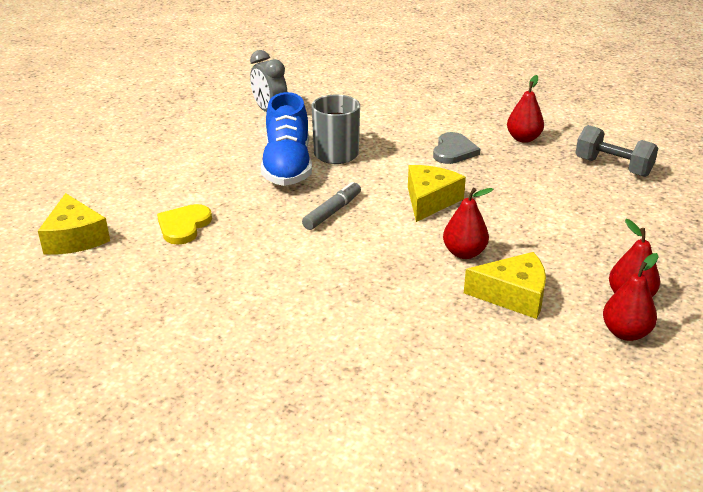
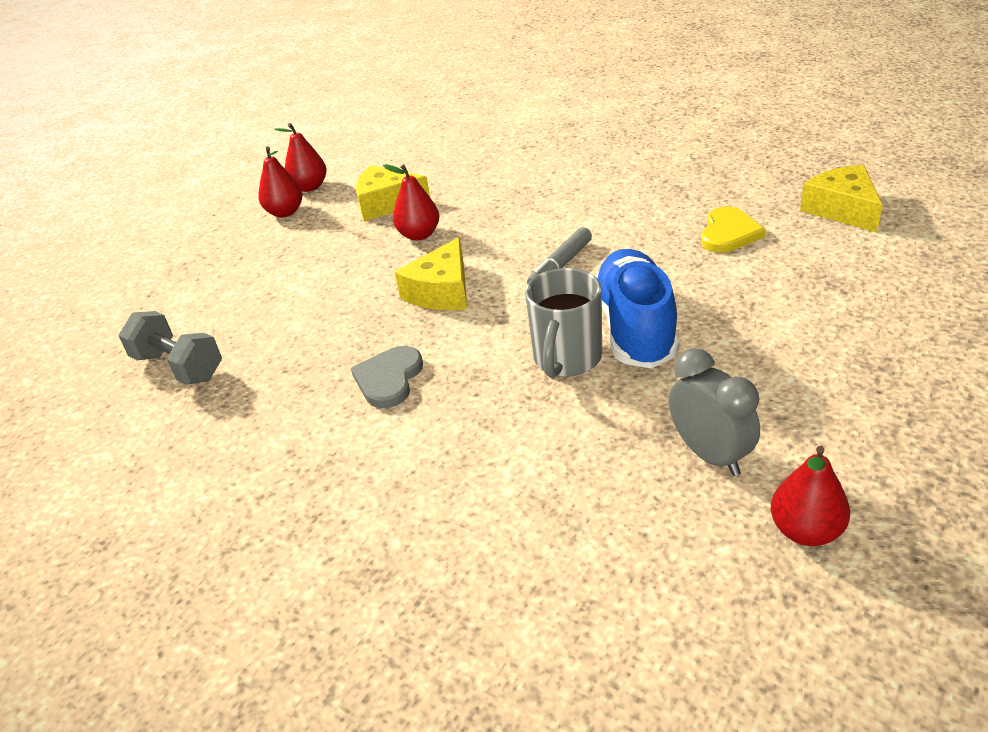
camera: 175 degrees left, 5 degrees up
red pear [507,75,544,143] -> red pear moved to [771,446,850,546]

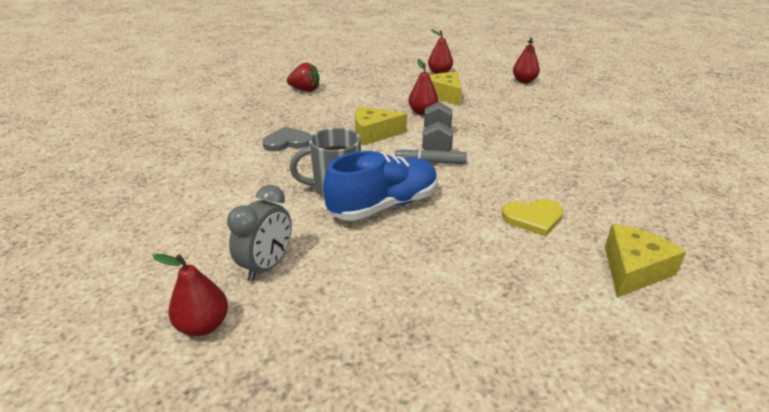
camera: 55 degrees right, 5 degrees down
grey dumbbell [118,311,222,385] -> grey dumbbell moved to [422,102,453,151]
red pear [258,146,303,217] -> red pear moved to [513,38,540,83]
none -> red strawberry [287,62,320,92]

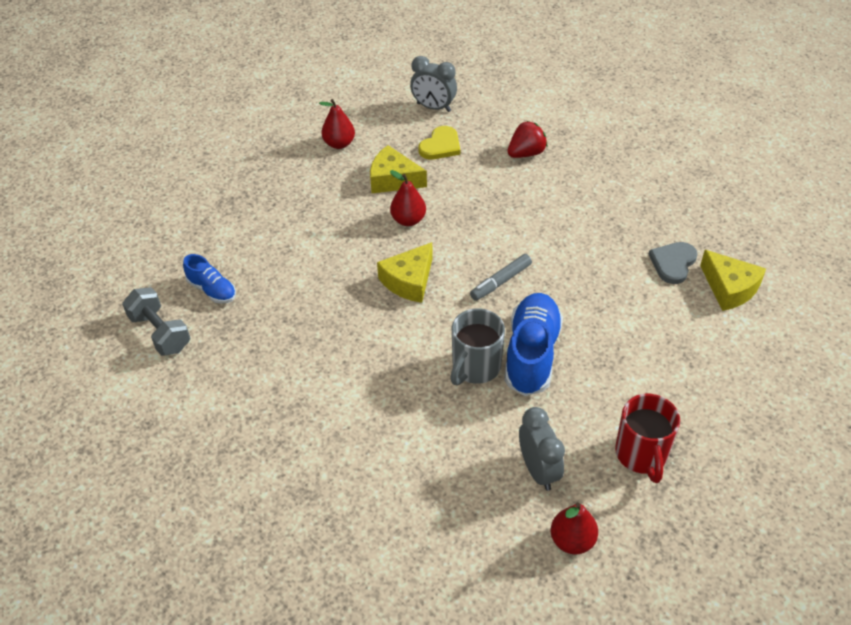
camera: 45 degrees left, 15 degrees up
grey heart [262,127,311,151] -> grey heart moved to [648,242,697,284]
red strawberry [287,62,320,92] -> red strawberry moved to [507,121,547,158]
grey dumbbell [422,102,453,151] -> grey dumbbell moved to [122,287,190,356]
yellow heart [502,199,563,236] -> yellow heart moved to [419,126,460,159]
red pear [513,38,540,83] -> grey clock [410,56,457,112]
yellow cheese [605,224,687,298] -> yellow cheese turned 150 degrees clockwise [700,250,766,311]
none -> blue shoe [183,254,236,303]
none -> red mug [615,394,680,483]

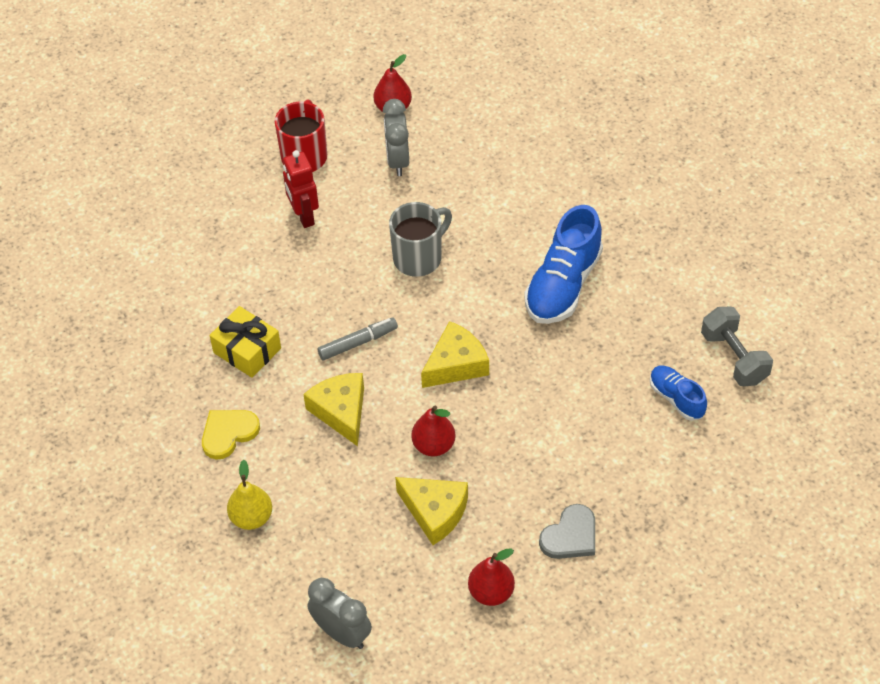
camera: 165 degrees left, 5 degrees up
yellow heart [419,126,460,159] -> yellow heart moved to [202,410,260,460]
blue shoe [504,293,563,396] -> blue shoe moved to [524,205,603,324]
red strawberry [507,121,547,158] -> yellow pear [227,460,272,530]
grey heart [648,242,697,284] -> grey heart moved to [539,504,595,559]
yellow cheese [700,250,766,311] -> yellow cheese moved to [303,373,364,446]
none -> yellow gift [210,306,281,378]
none -> red robot [283,150,319,228]

